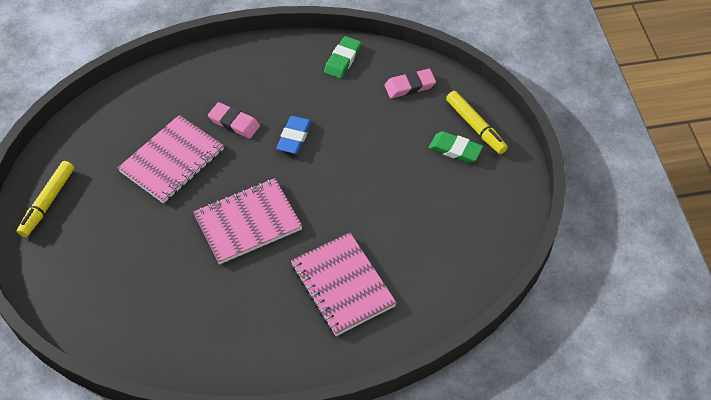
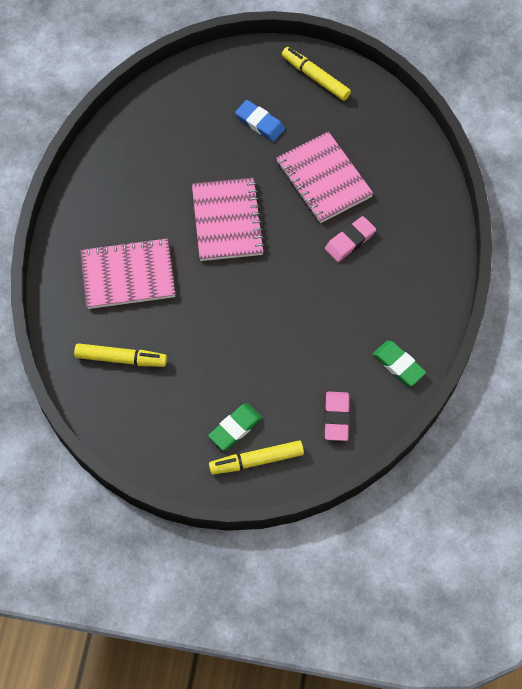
camera: 110 degrees right, 10 degrees up
blue eraser [276,116,312,154] -> blue eraser moved to [235,100,285,142]
none -> yellow marker [74,343,167,367]

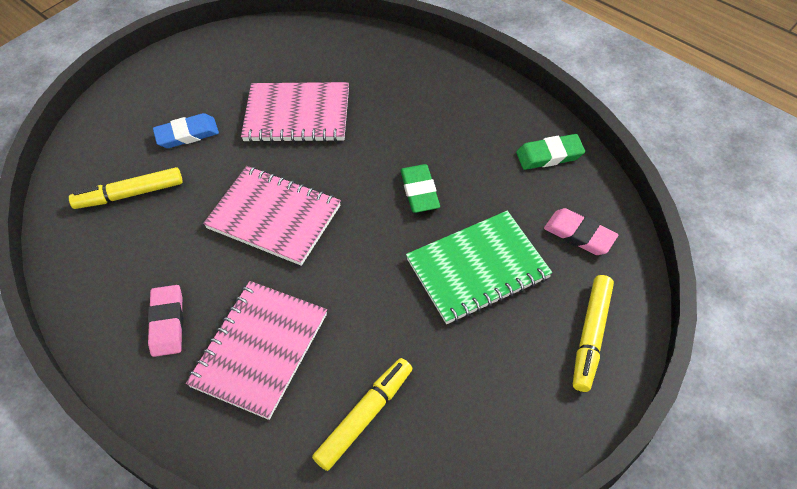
camera: 55 degrees left, 10 degrees down
green eraser [208,403,262,451] -> green eraser moved to [400,164,440,213]
yellow marker [282,47,351,101] -> yellow marker moved to [69,167,183,209]
pink eraser [325,216,376,262] -> pink eraser moved to [148,285,183,357]
none -> green notebook [406,211,552,324]

